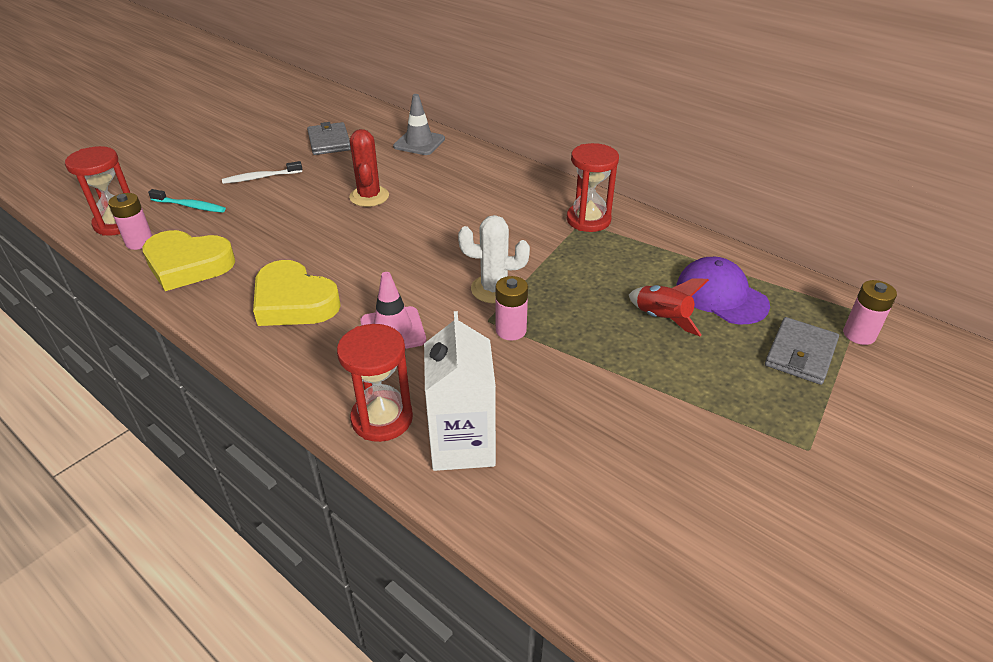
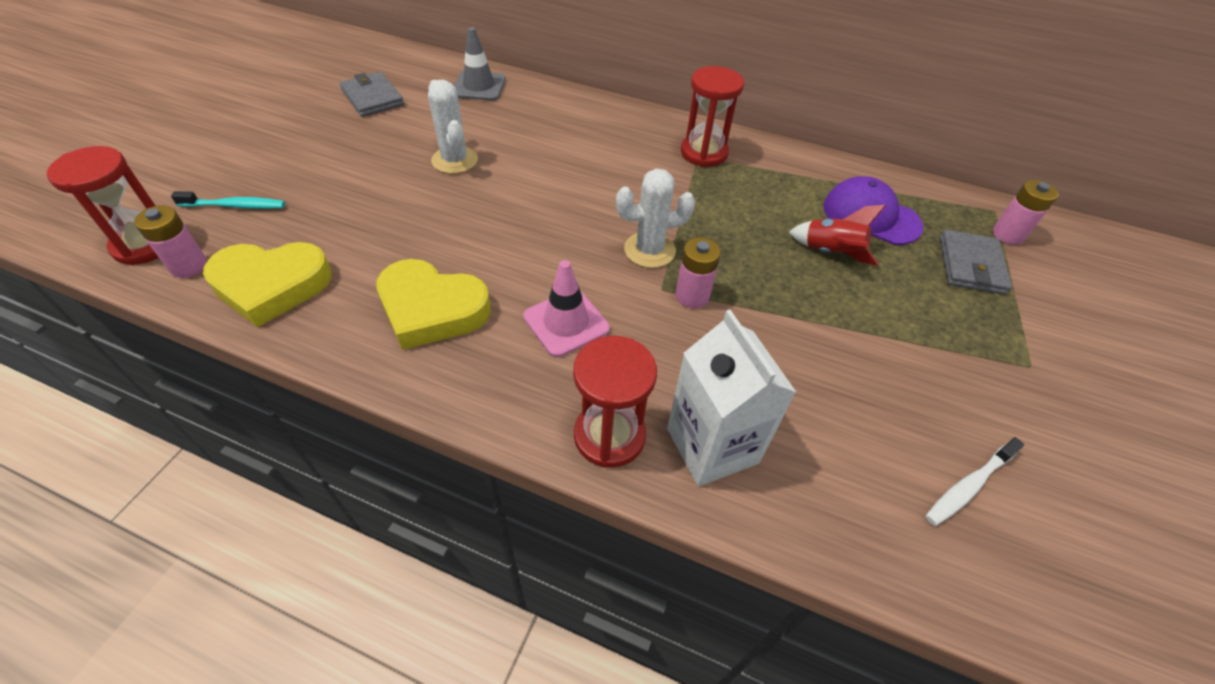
camera: 20 degrees left, 10 degrees up
white toothbrush [222,161,302,184] -> white toothbrush moved to [925,437,1024,526]
red cactus [349,129,389,207] -> white cactus [428,80,478,174]

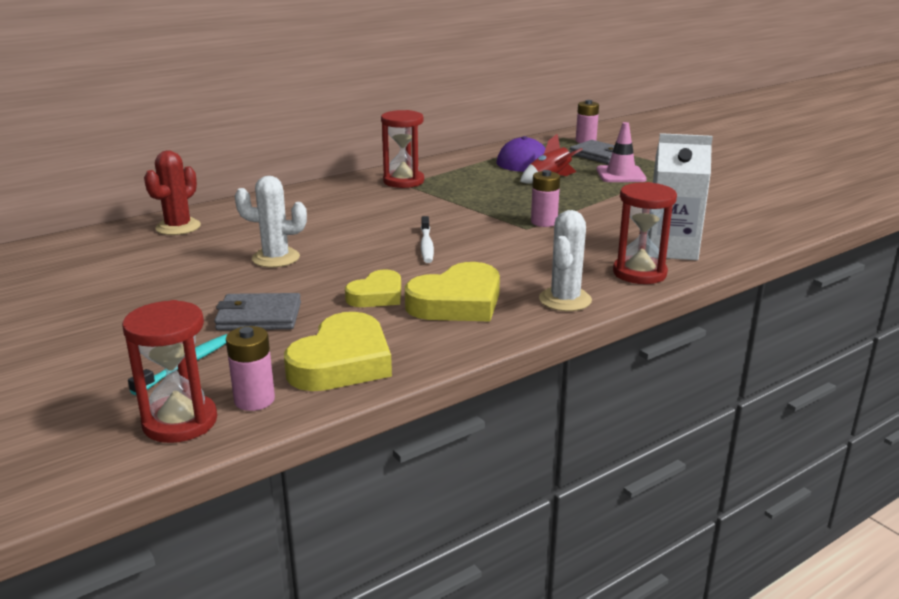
camera: 55 degrees left, 25 degrees down
grey wallet [339,72,404,117] -> grey wallet moved to [214,293,301,330]
grey traffic cone [454,27,506,101] -> red cactus [144,150,201,235]
pink traffic cone [523,260,610,357] -> pink traffic cone moved to [597,122,647,182]
white cactus [616,169,695,268] -> white cactus moved to [539,210,592,311]
white toothbrush [925,437,1024,526] -> white toothbrush moved to [421,216,434,263]
none -> yellow heart [345,269,401,307]

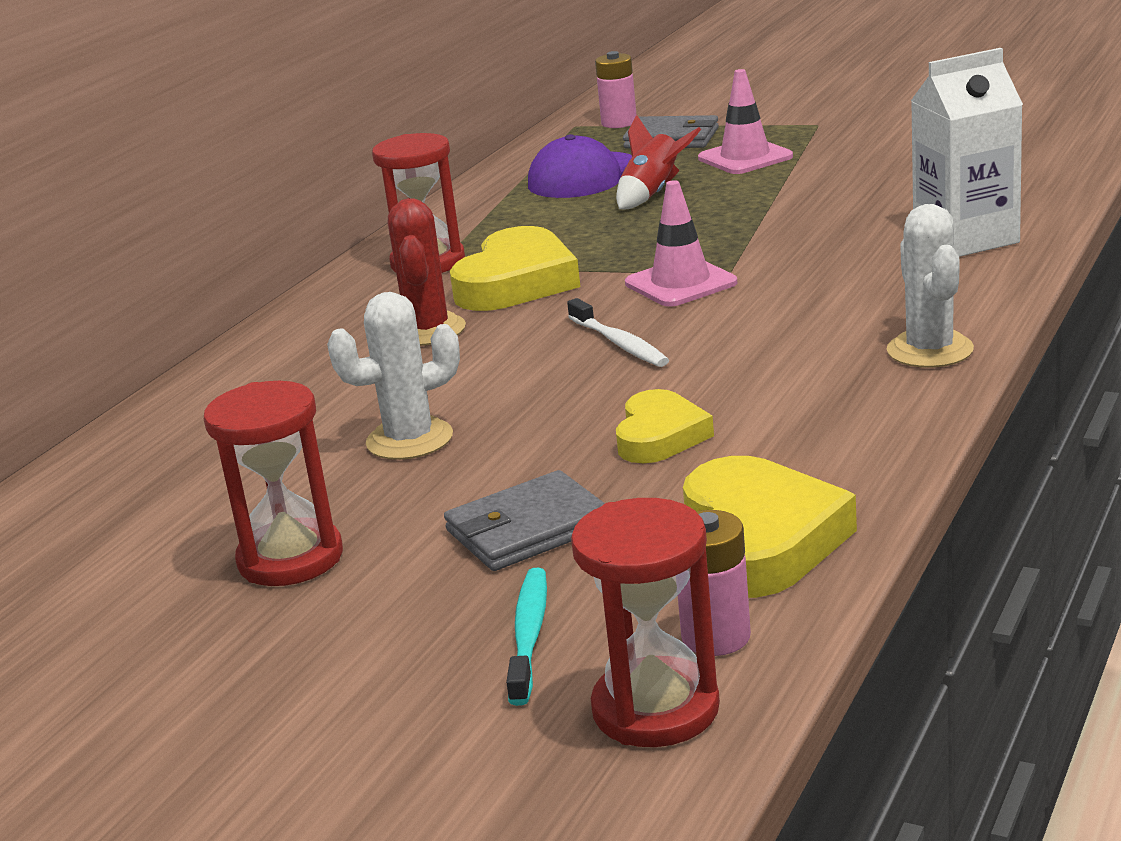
camera: 25 degrees left, 0 degrees up
red cactus [144,150,201,235] -> red cactus moved to [388,198,466,346]
yellow heart [405,262,500,321] -> yellow heart moved to [450,226,580,311]
pink battery [531,170,560,227] -> none
red hourglass [613,182,677,284] -> red hourglass moved to [204,381,343,586]
none -> pink traffic cone [625,180,737,307]

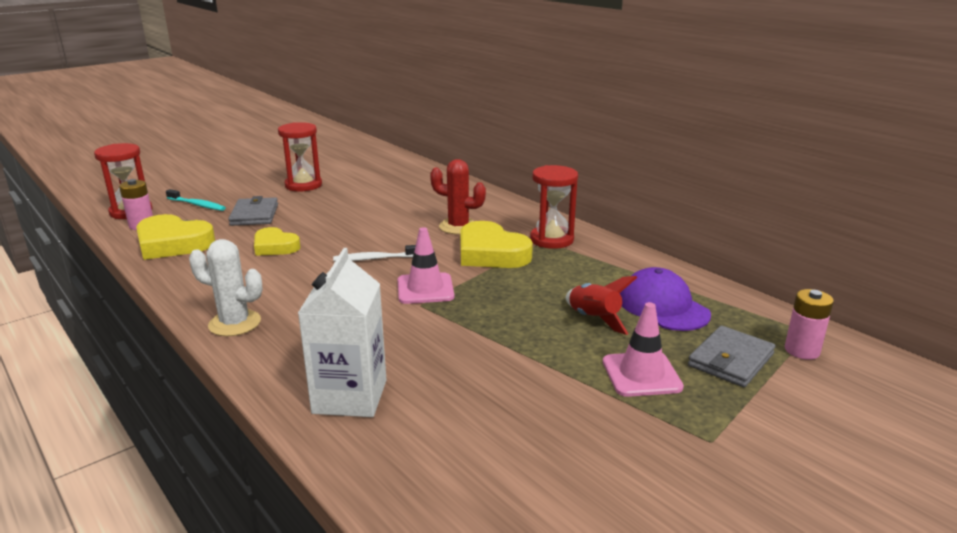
camera: 110 degrees right, 0 degrees up
white cactus [327,292,460,460] -> none

